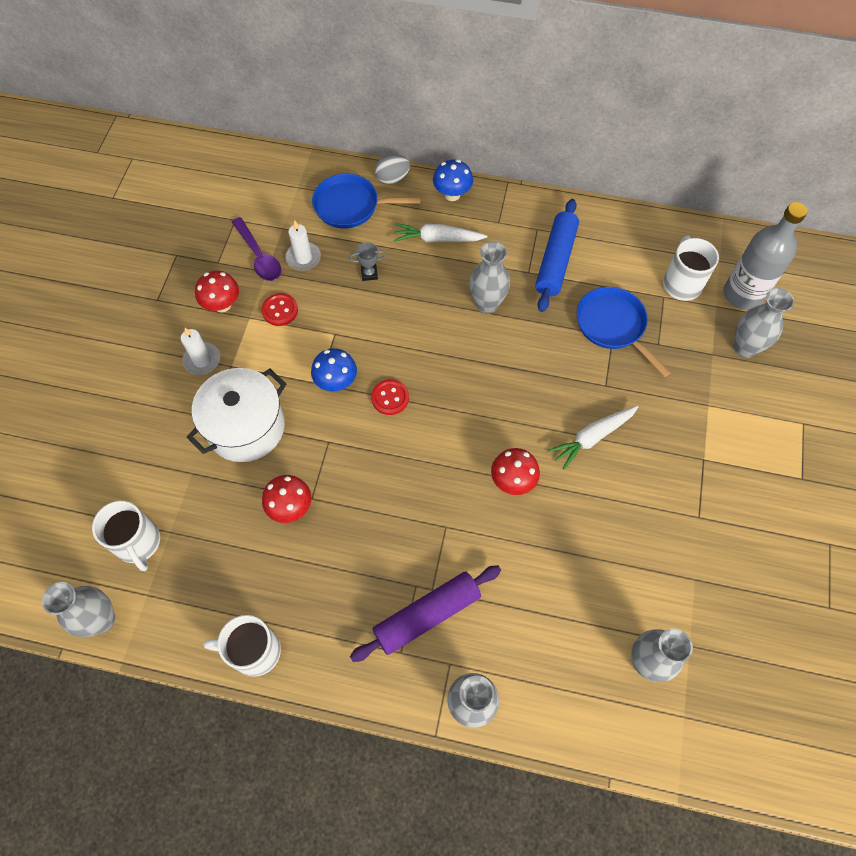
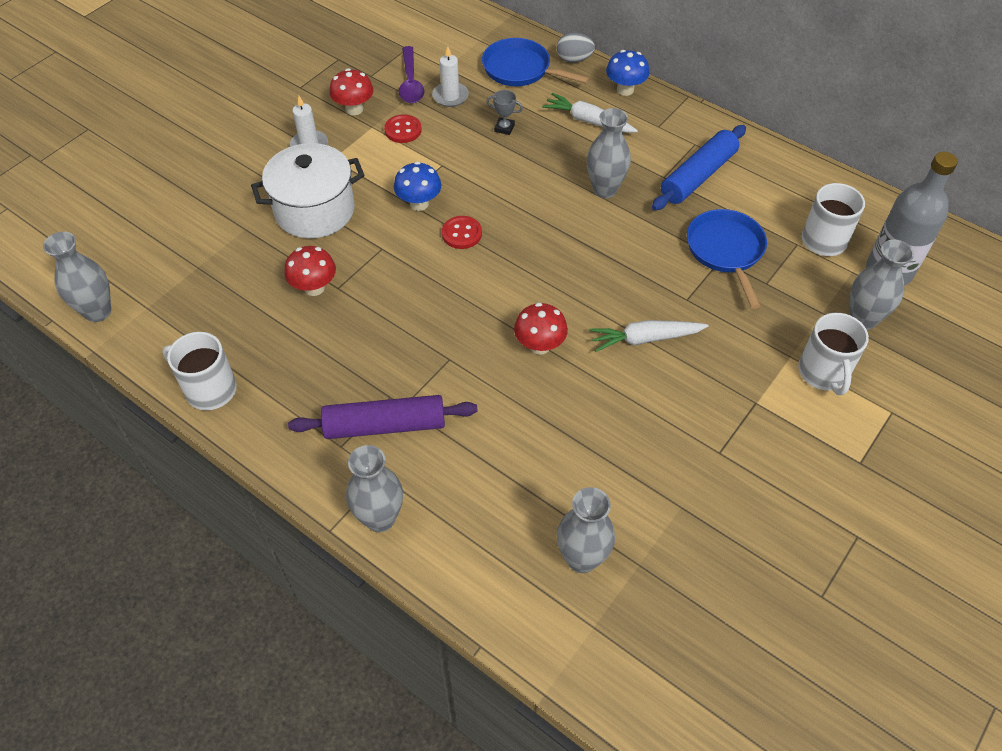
camera: 25 degrees right, 10 degrees down
white mug [92,501,160,571] -> white mug moved to [798,313,869,395]

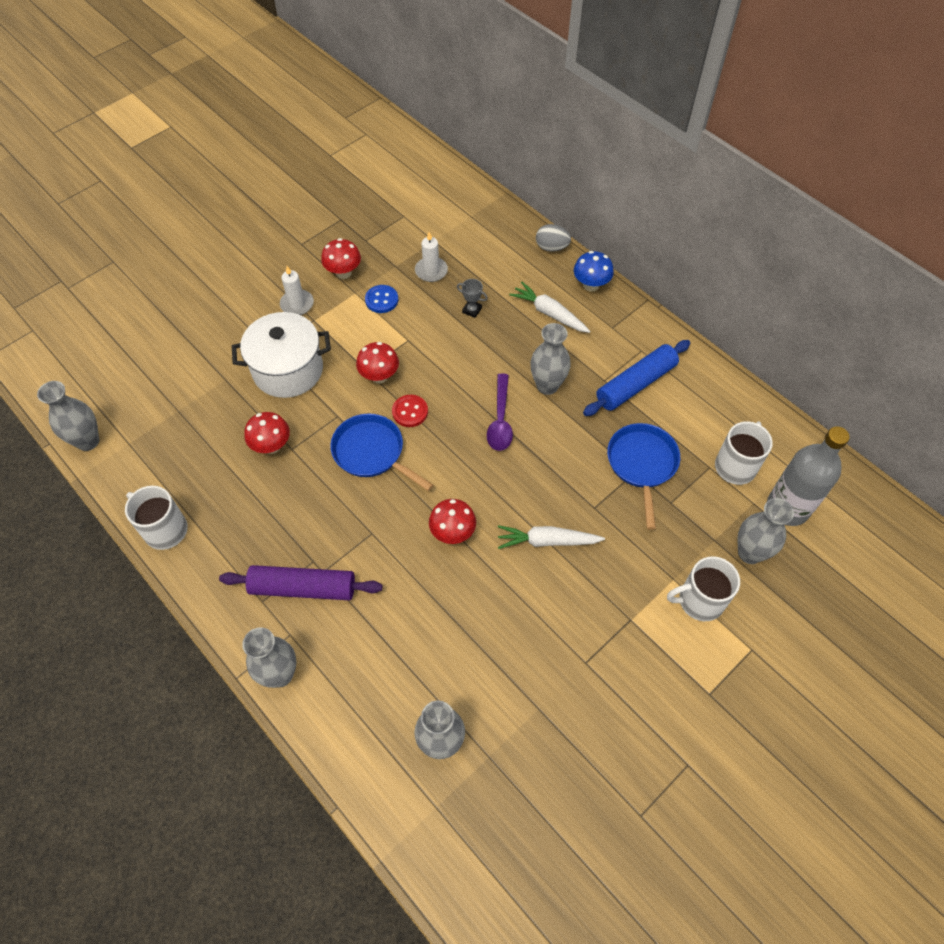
camera: 10 degrees right, 5 degrees up
red button [384,114,422,143] -> blue button [365,285,398,313]
blue mushroom [394,161,441,211] -> red mushroom [356,342,399,383]
purple spoon [399,46,425,103] -> purple spoon moved to [487,373,513,451]
blue pan [482,38,589,86] -> blue pan moved to [330,414,433,491]
white mug [798,313,869,395] -> white mug turned 75 degrees clockwise [667,556,740,621]

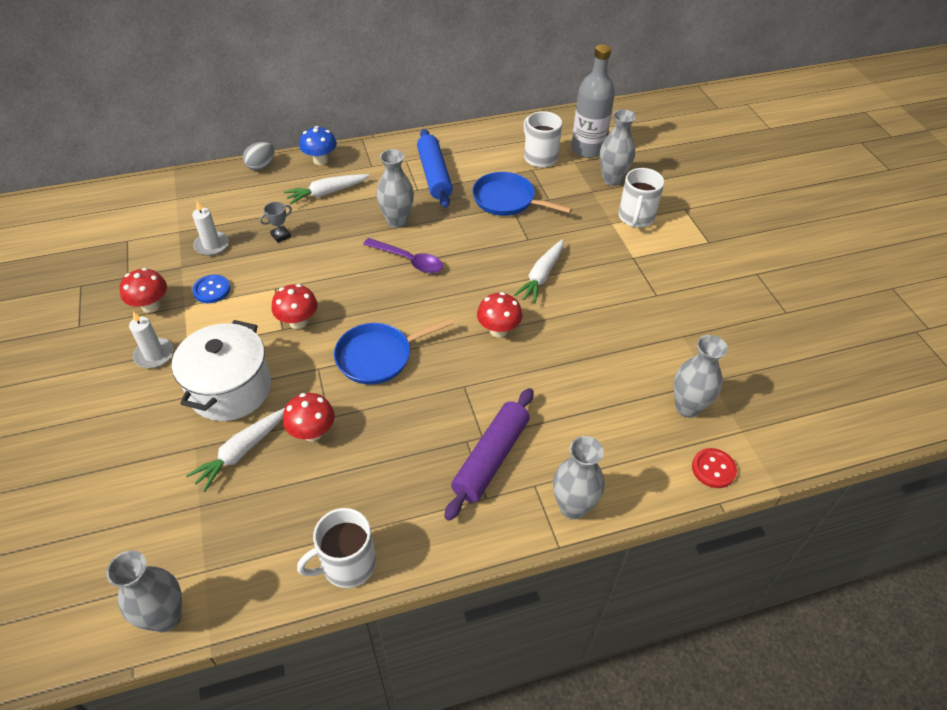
camera: 65 degrees left, 10 degrees down
red button [392,395,428,427] -> red button moved to [692,448,737,488]
none -> white carrot [186,408,285,492]

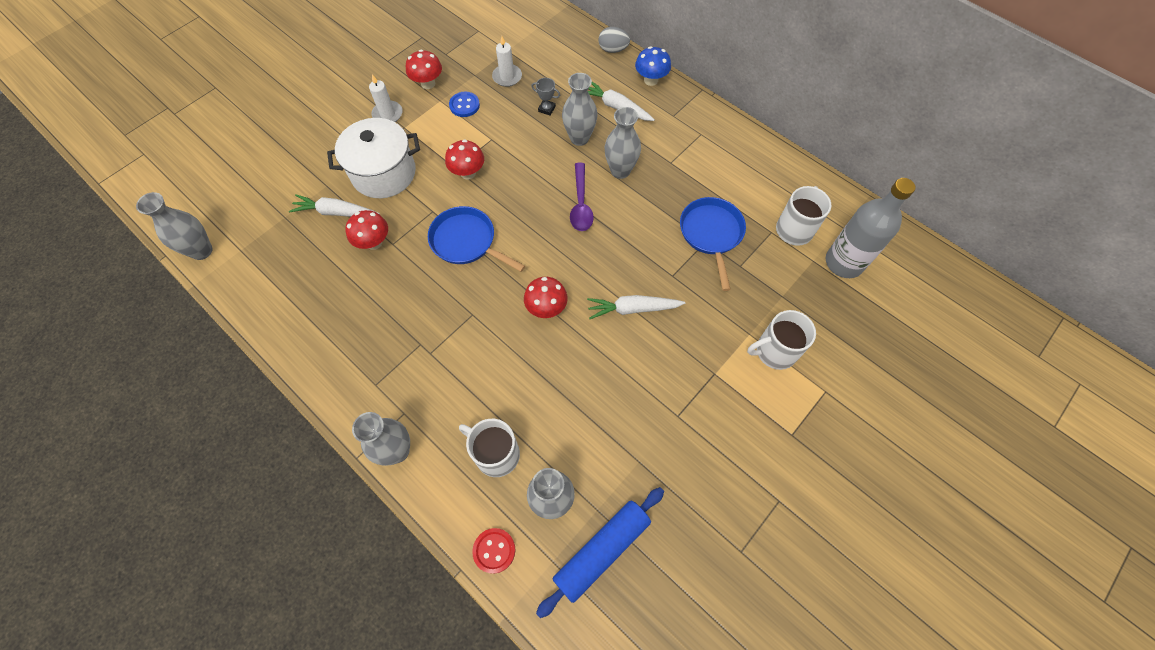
camera: 60 degrees right, 15 degrees up
white mug [297,508,376,588] -> white mug moved to [459,419,520,477]
blue rolling pin [417,129,453,208] -> blue rolling pin moved to [536,487,664,618]
purple rolling pin [444,388,533,521] -> none
grey vase [600,109,636,186] -> grey vase moved to [562,73,598,146]

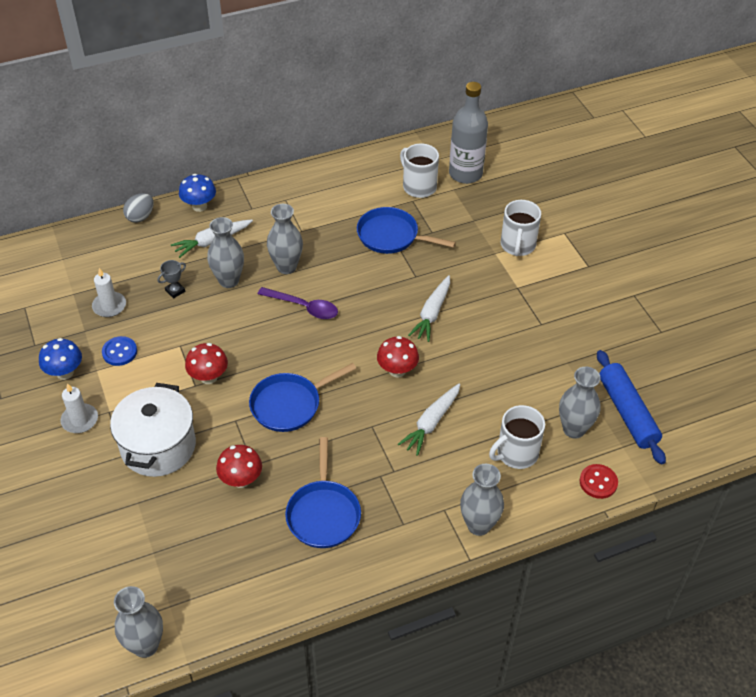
camera: 65 degrees left, 15 degrees down
white carrot [289,194,380,217] -> white carrot moved to [398,384,460,456]
red mushroom [406,50,442,89] -> blue mushroom [39,338,82,380]
none -> blue pan [285,437,361,548]

